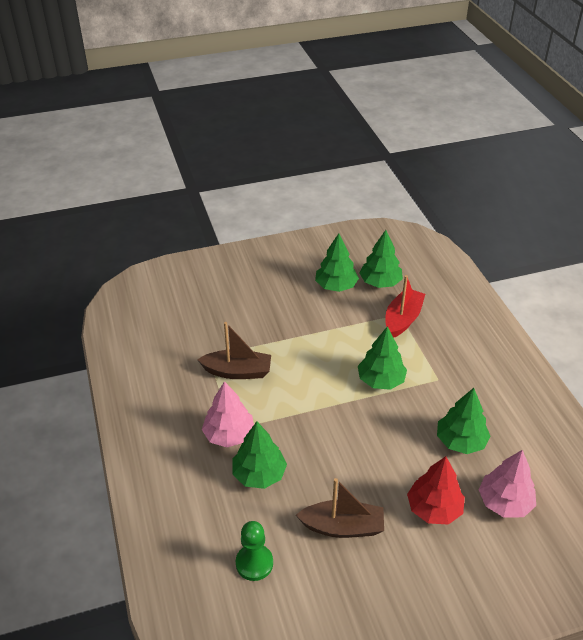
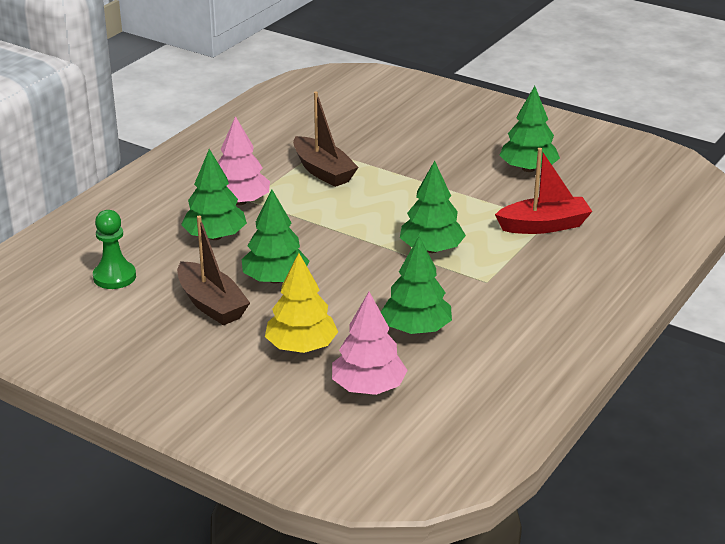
camera: 50 degrees right, 10 degrees down
green tree [359,230,403,288] -> green tree moved to [242,189,309,284]
red tree [407,456,465,525] -> yellow tree [265,253,338,353]

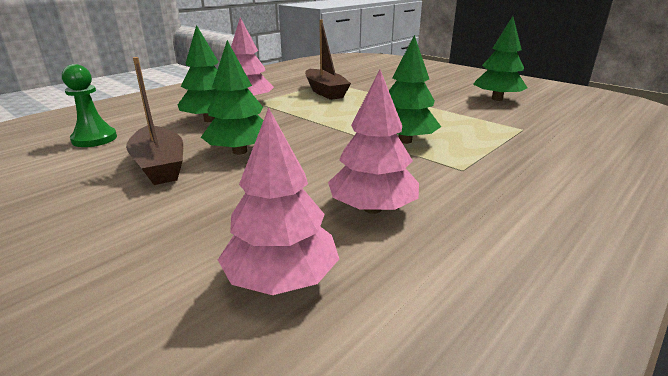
camera: 10 degrees right, 5 degrees down
yellow tree [265,253,338,353] -> none
green tree [381,236,452,334] -> pink tree [328,70,419,214]
red boat [495,148,593,234] -> none

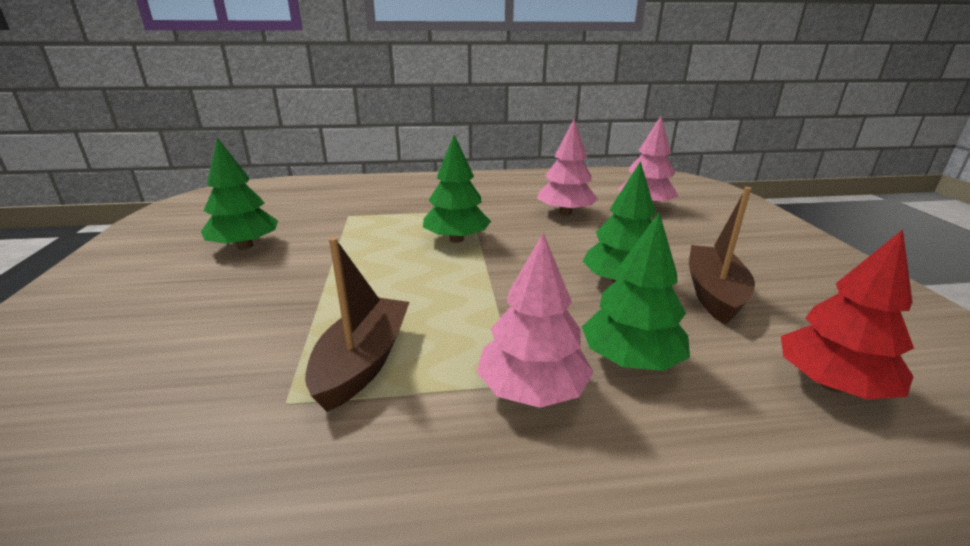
camera: 140 degrees left, 0 degrees up
green pawn [62,64,117,147] -> red tree [781,230,914,399]

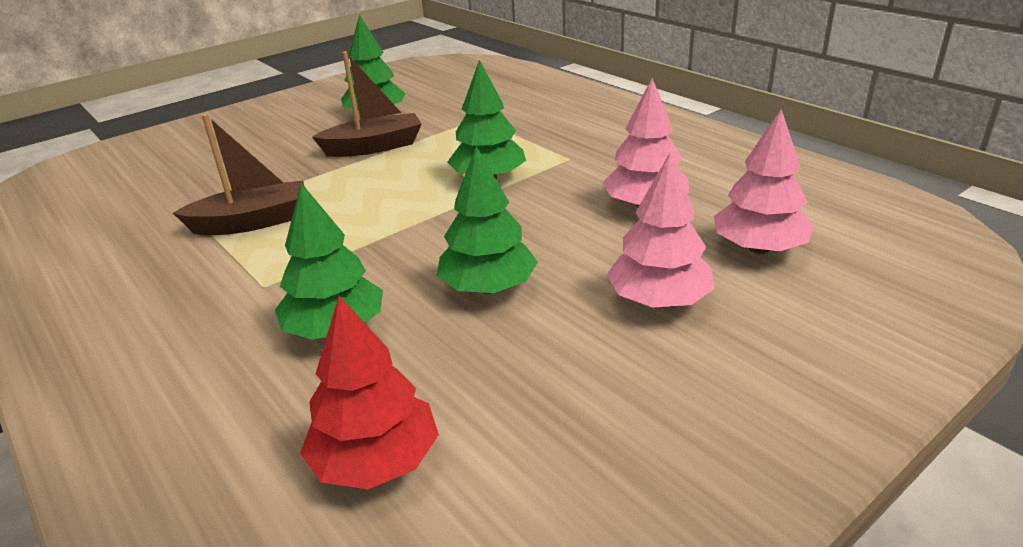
camera: 60 degrees right, 5 degrees up
pink tree [477,233,594,408] -> pink tree moved to [607,153,715,308]
brown boat [689,187,755,325] -> brown boat moved to [312,51,422,157]

